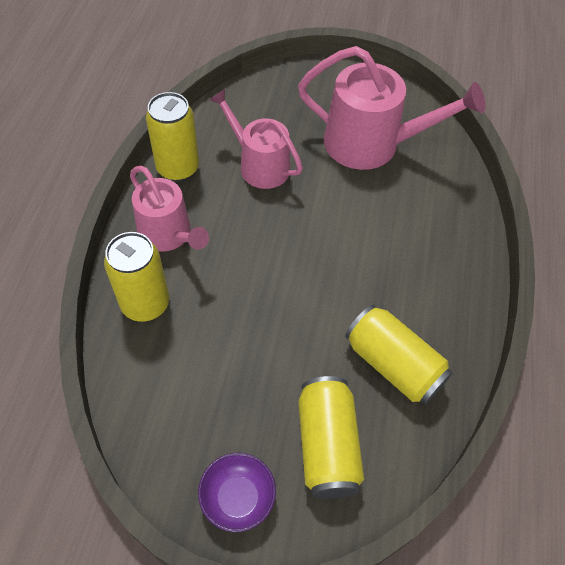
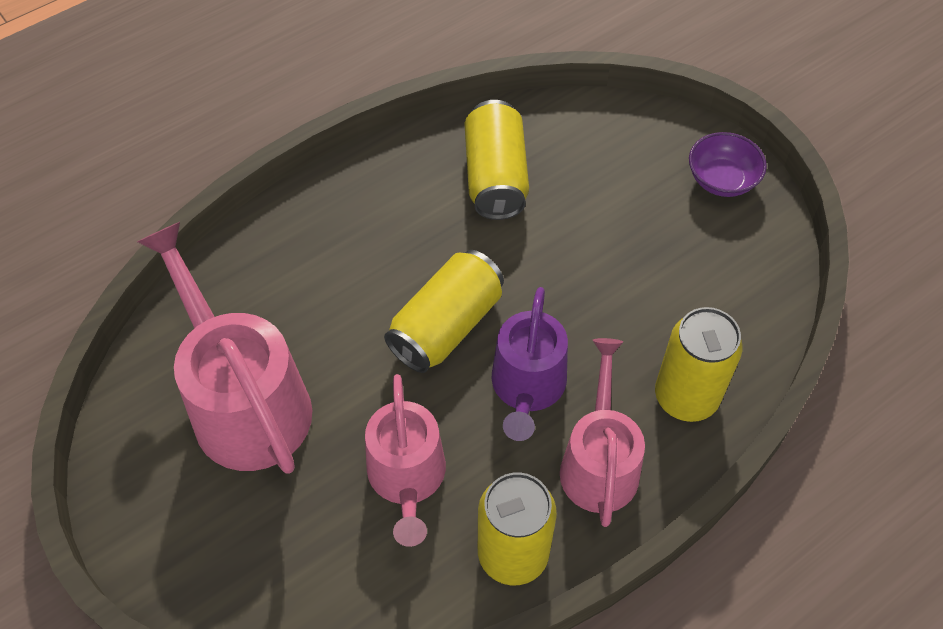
camera: 135 degrees left, 0 degrees up
yellow can [298,376,364,499] -> yellow can moved to [384,250,504,373]
none -> purple watering can [492,287,568,441]

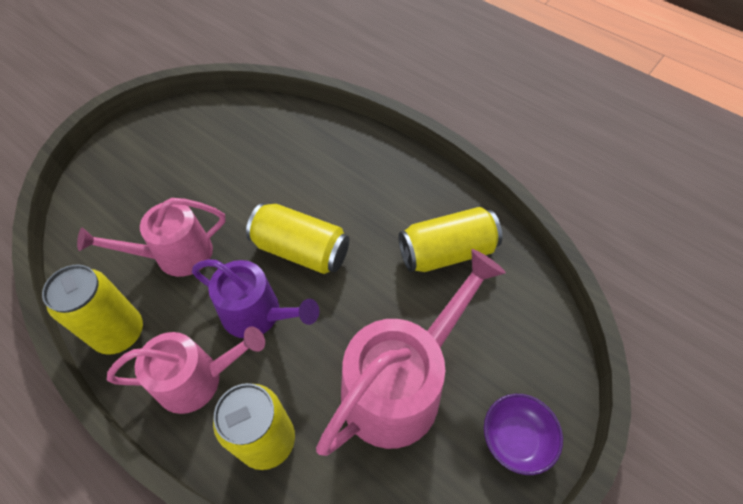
camera: 75 degrees right, 0 degrees up
pink watering can [137,222,312,474] -> pink watering can moved to [316,249,506,456]
purple watering can [492,287,568,441] -> purple watering can turned 150 degrees counterclockwise [192,259,319,338]

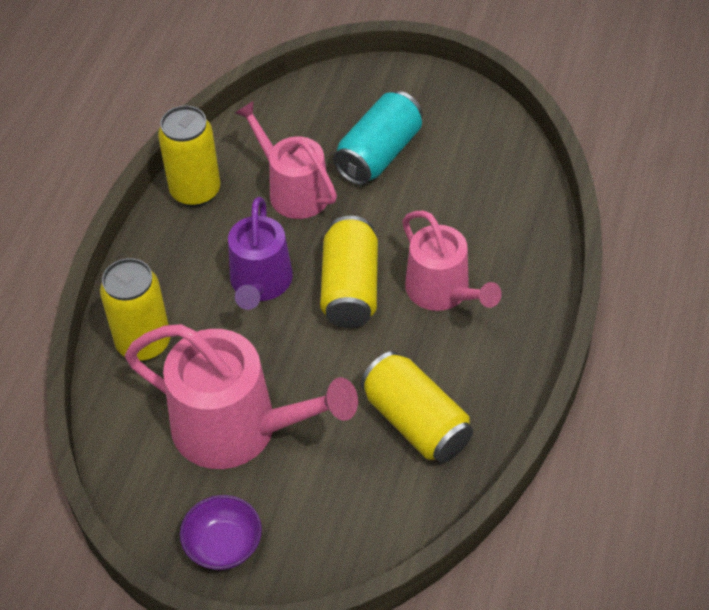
camera: 70 degrees right, 5 degrees down
pink watering can [107,327,265,414] -> pink watering can moved to [402,211,502,311]
none -> turquoise can [333,91,423,185]

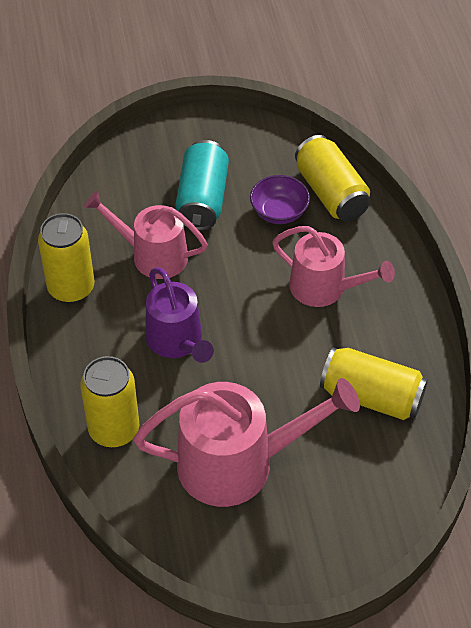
camera: 30 degrees left, 0 degrees up
purple bowl [180,495,262,570] -> purple bowl moved to [250,175,310,224]
yellow can [320,216,378,328] -> yellow can moved to [295,135,370,221]

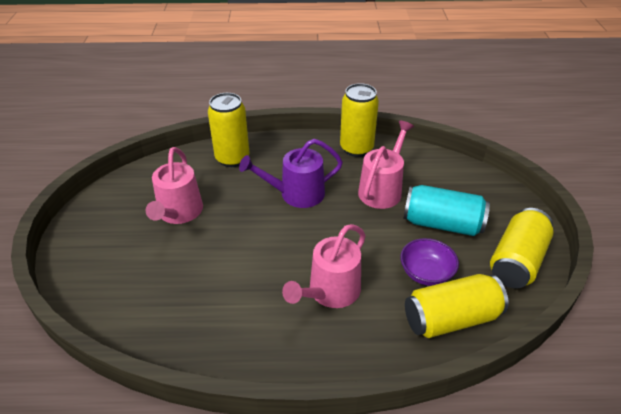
camera: 100 degrees right, 10 degrees down
pink watering can [134,378,360,507] -> pink watering can [146,147,203,224], size x0.65
yellow can [320,347,428,420] -> yellow can moved to [490,208,554,289]

